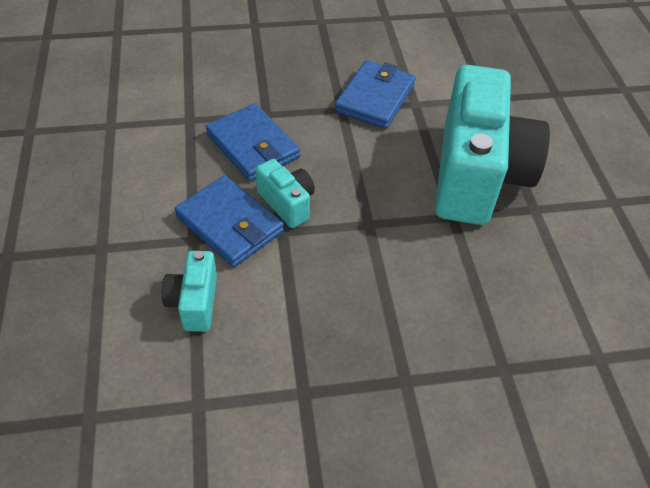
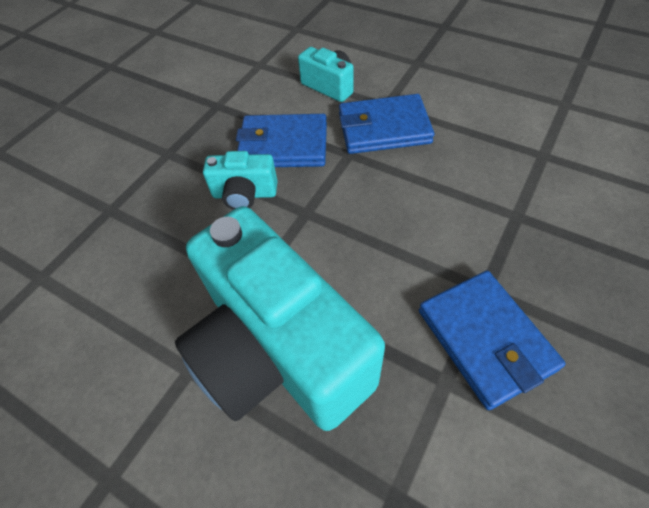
camera: 135 degrees right, 5 degrees up
blue wallet [206,104,300,181] -> blue wallet moved to [236,114,327,167]
turquoise camera [256,159,315,228] -> turquoise camera moved to [203,151,278,210]

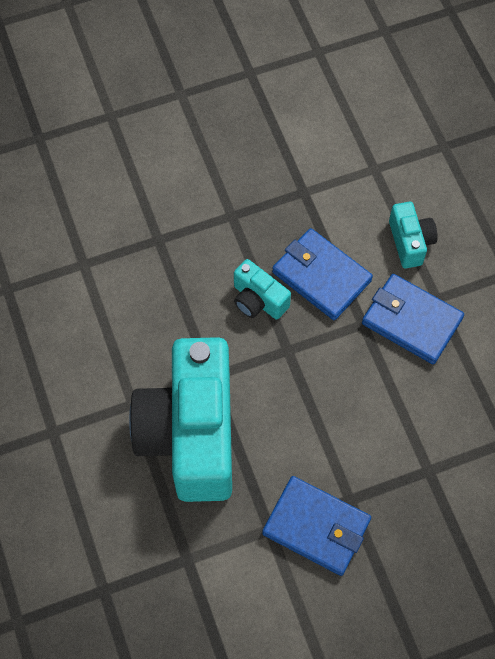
camera: 35 degrees right, 10 degrees up
blue wallet [419,271,566,410] -> blue wallet turned 75 degrees counterclockwise [262,476,371,576]

